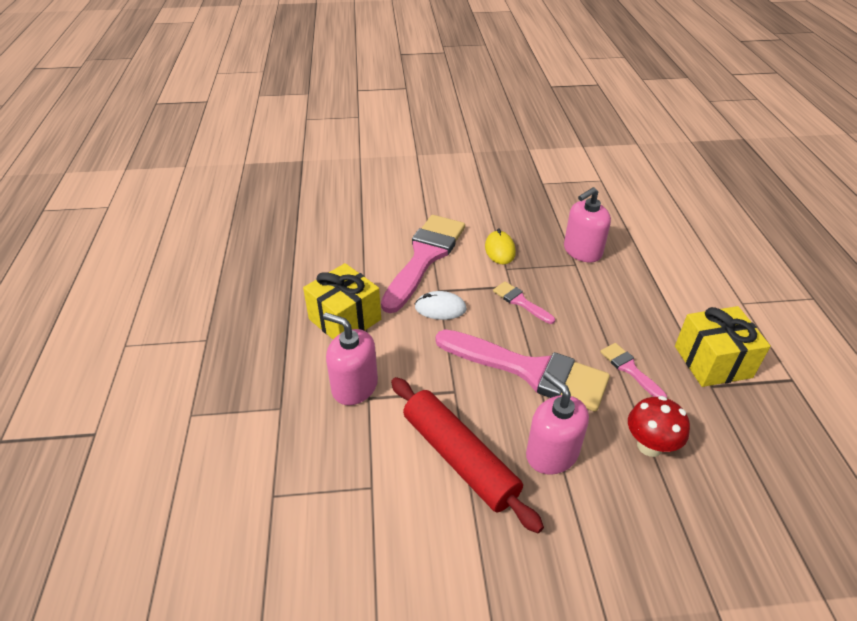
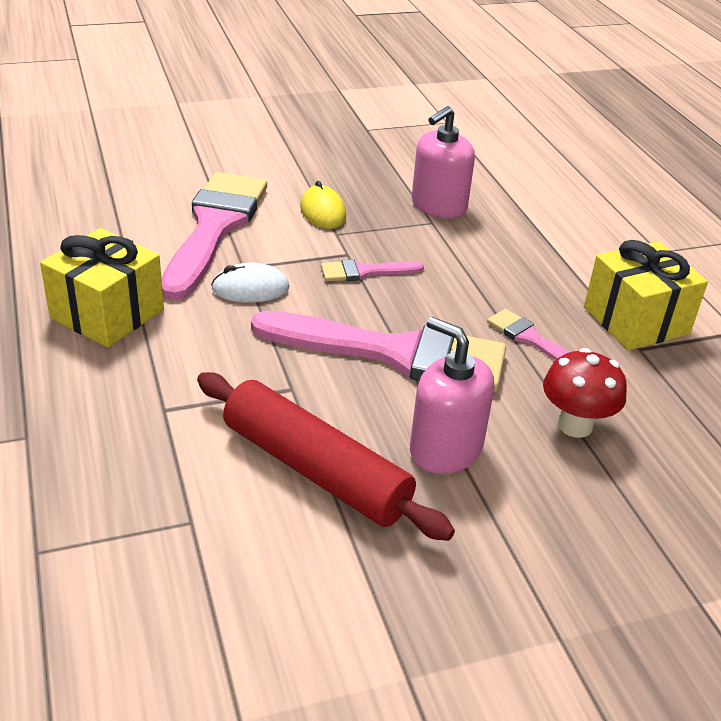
camera: 15 degrees left, 5 degrees down
pink soap dispenser [323,313,378,405] -> none
pink brush [493,281,555,324] -> pink brush turned 45 degrees counterclockwise [321,259,424,282]

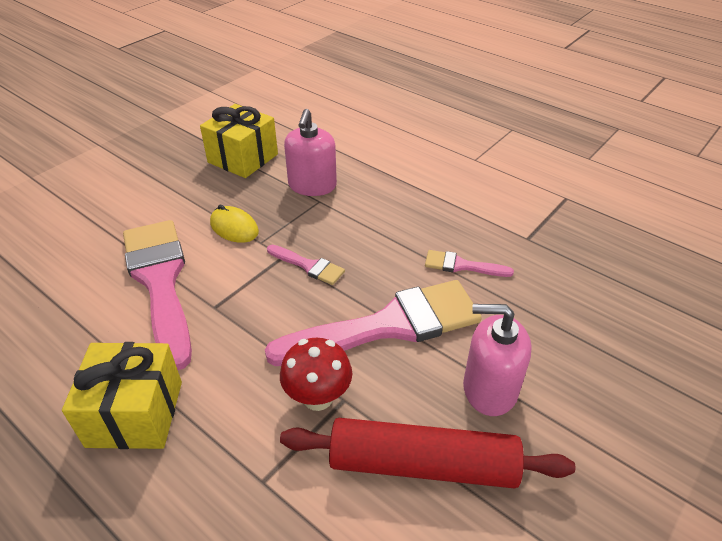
camera: 30 degrees left, 5 degrees up
white mouse [211,263,289,303] -> none
pink brush [321,259,424,282] -> pink brush turned 105 degrees counterclockwise [267,245,345,285]
red mushroom [543,348,627,438] -> red mushroom moved to [280,338,352,411]
yellow gift [584,240,708,350] -> yellow gift moved to [200,104,278,178]

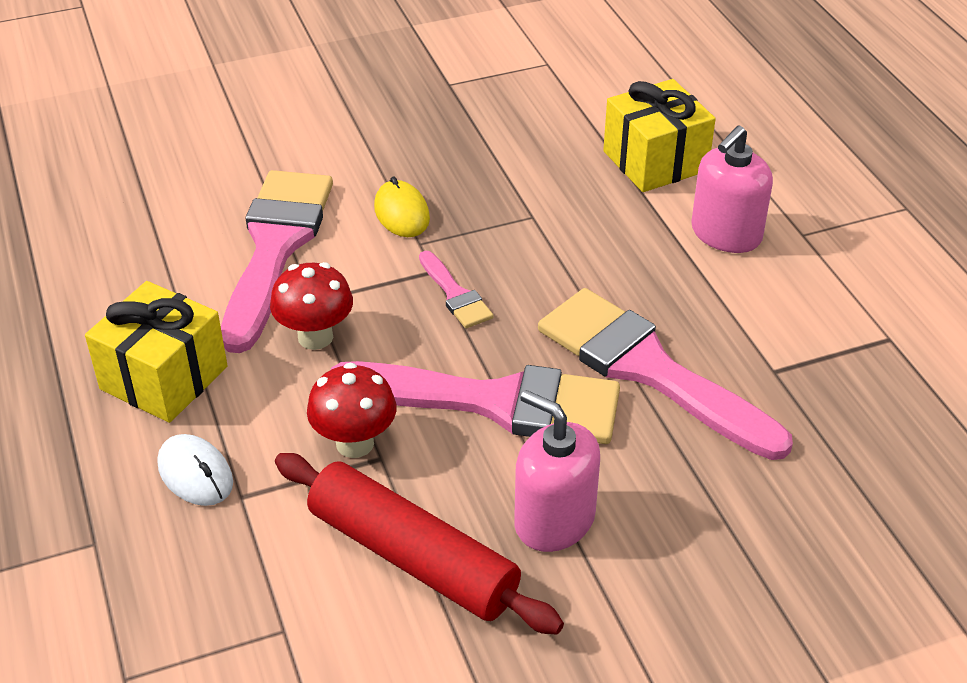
camera: 30 degrees right, 0 degrees up
yellow gift [200,104,278,178] -> yellow gift moved to [603,79,716,192]
pink soap dispenser [284,109,337,196] -> pink soap dispenser moved to [691,125,773,253]
pink brush [425,250,514,277] -> pink brush [538,288,793,460], size x2.24
none -> white mouse [158,434,233,506]
none -> red mushroom [270,262,353,350]

